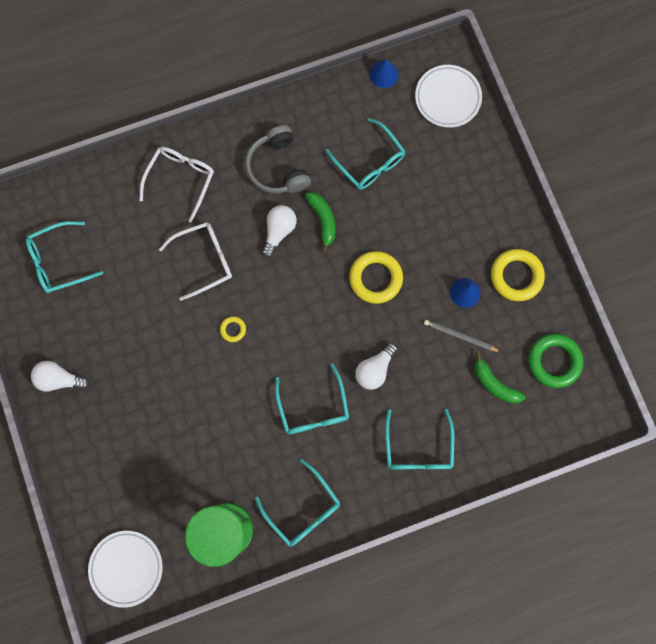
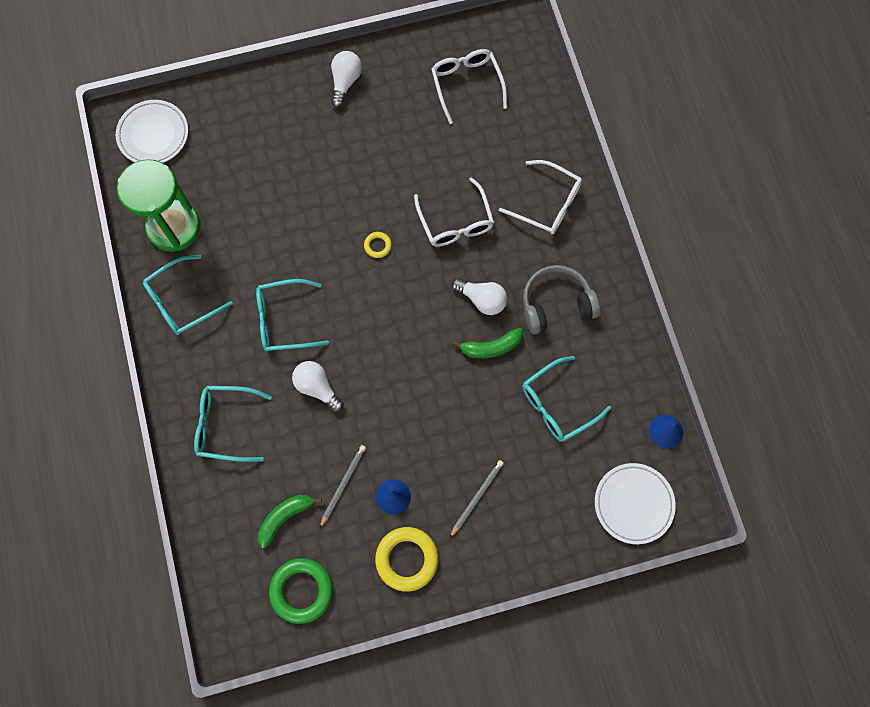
camera: 95 degrees right, 5 degrees down
turquoise glasses [26,221,103,293] -> white glasses [431,49,507,124]
yellow ring [349,251,403,304] -> none
none -> grey pencil [450,460,504,538]

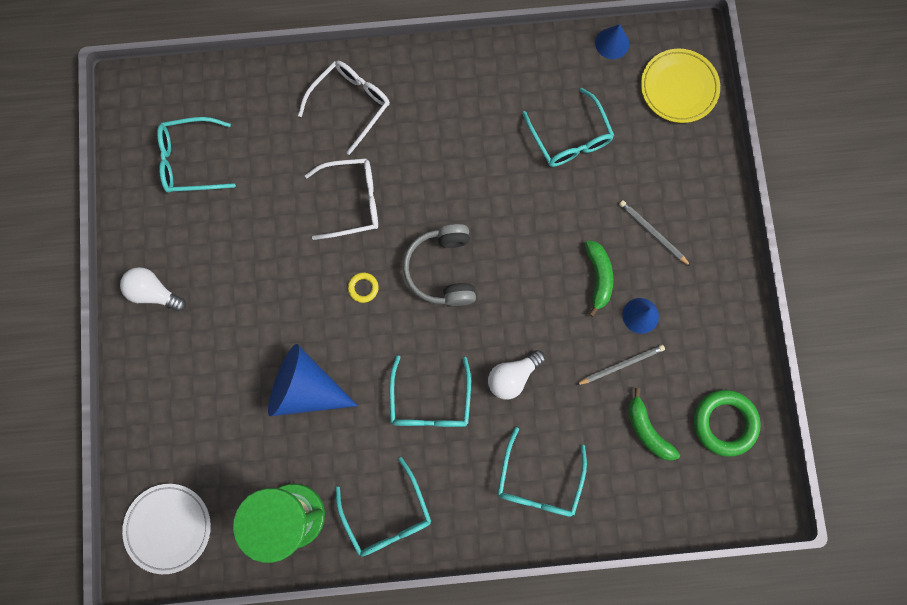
camera: 80 degrees left, 5 degrees up
grey pencil [320,445,366,528] -> grey pencil turned 120 degrees clockwise [576,345,665,385]
yellow ring [375,527,438,592] -> none
white glasses [431,49,507,124] -> turquoise glasses [157,117,236,193]
white light bulb [452,278,507,315] -> none
green banana [452,328,523,359] -> green banana moved to [585,241,613,317]
grey headphones [523,265,600,334] -> grey headphones moved to [403,224,476,306]
white plate [595,463,676,544] -> yellow plate [641,49,720,123]
none -> blue cone [268,344,358,416]

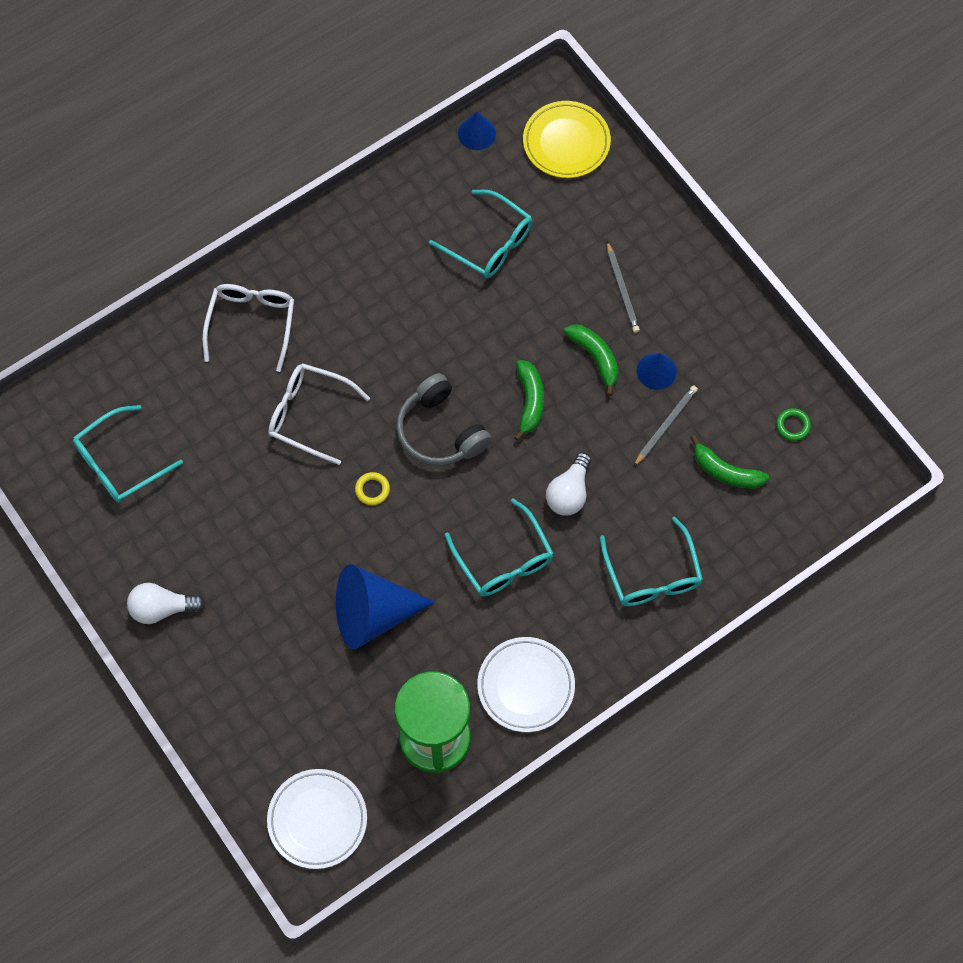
camera: 30 degrees left, 10 degrees down
white glasses [305,158,378,240] -> white glasses turned 120 degrees counterclockwise [268,363,370,465]
turquoise glasses [335,457,431,557] -> white plate [477,637,575,732]
grey pencil [619,200,691,267] -> grey pencil turned 120 degrees counterclockwise [607,241,640,333]
green ring [694,390,761,457] -> green ring [776,408,811,441], size x0.48
none -> green banana [514,360,544,441]

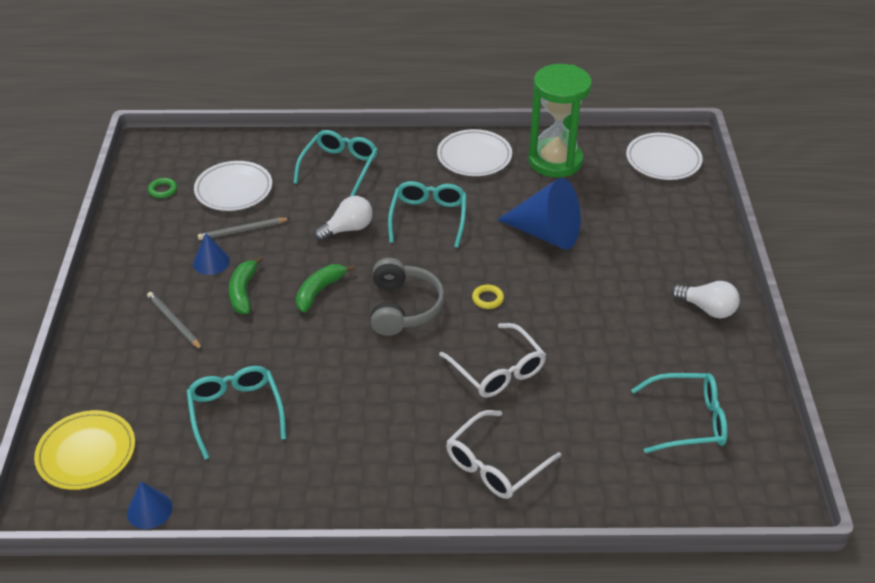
camera: 145 degrees left, 25 degrees down
grey pencil [607,241,640,333] -> grey pencil turned 60 degrees counterclockwise [147,292,202,350]
green banana [691,435,769,489] -> white plate [194,161,272,211]

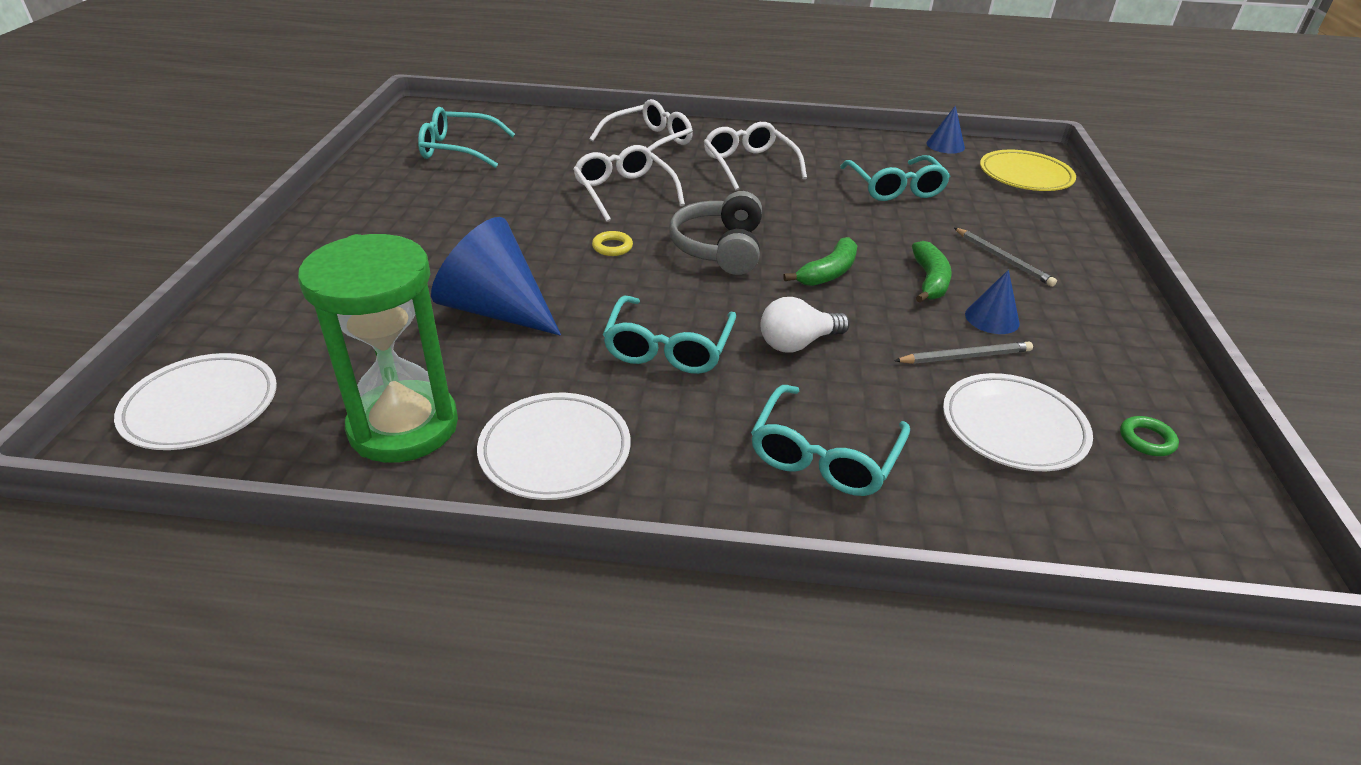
camera: 175 degrees left, 5 degrees down
white light bulb [671,281,740,319] -> none
none -> white glasses [704,122,807,190]

